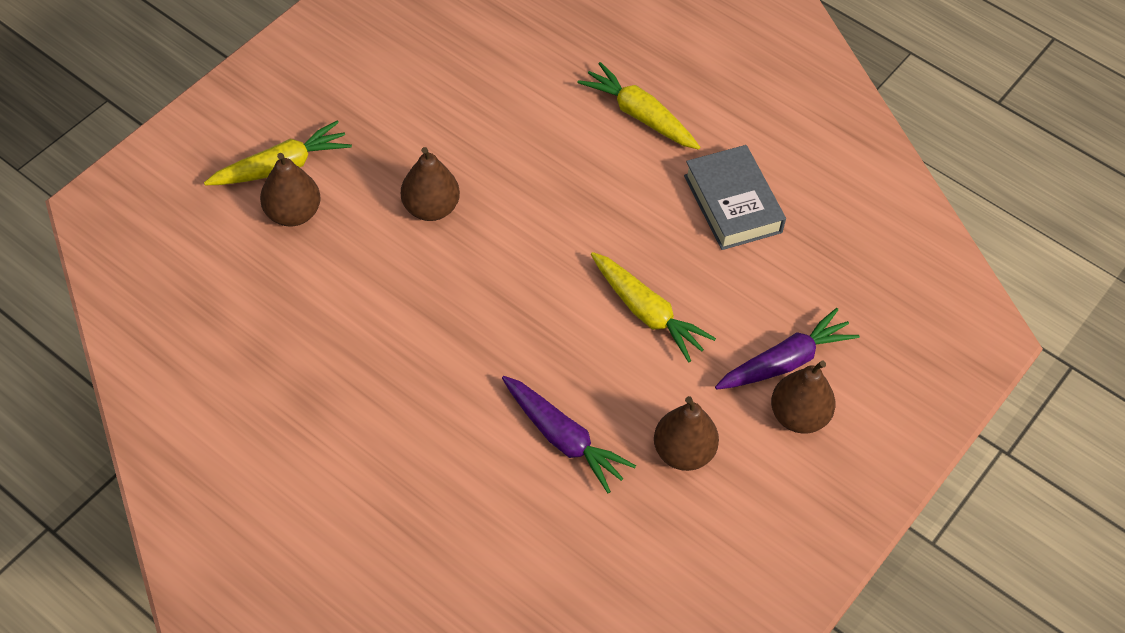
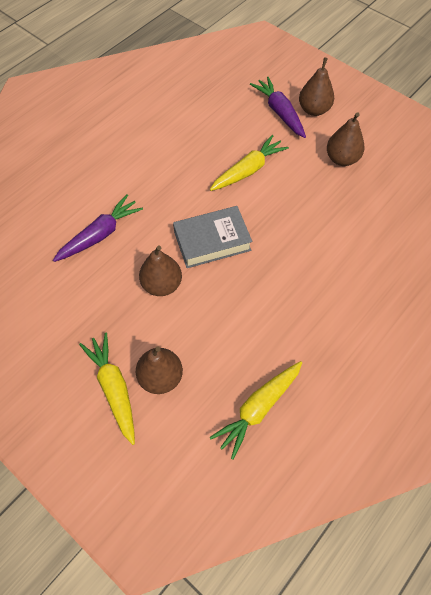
camera: 85 degrees left, 5 degrees up
purple carrot [502,376,636,493] -> purple carrot moved to [53,195,143,262]
yellow carrot [578,62,700,150] -> yellow carrot moved to [210,361,302,460]
grey book [684,145,786,250] -> grey book moved to [173,206,252,268]

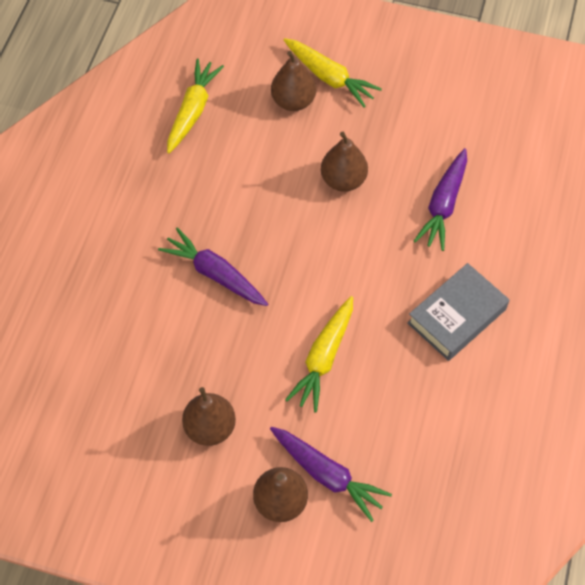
camera: 155 degrees right, 0 degrees up
grey book [173,206,252,268] -> grey book moved to [407,263,509,361]
none -> purple carrot [158,227,268,306]

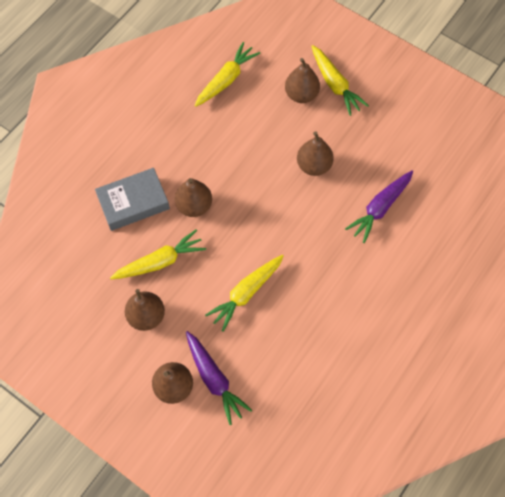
camera: 20 degrees right, 5 degrees up
purple carrot [158,227,268,306] -> brown pear [175,178,212,217]
grey book [407,263,509,361] -> grey book moved to [95,168,170,231]
none -> yellow carrot [110,230,206,279]

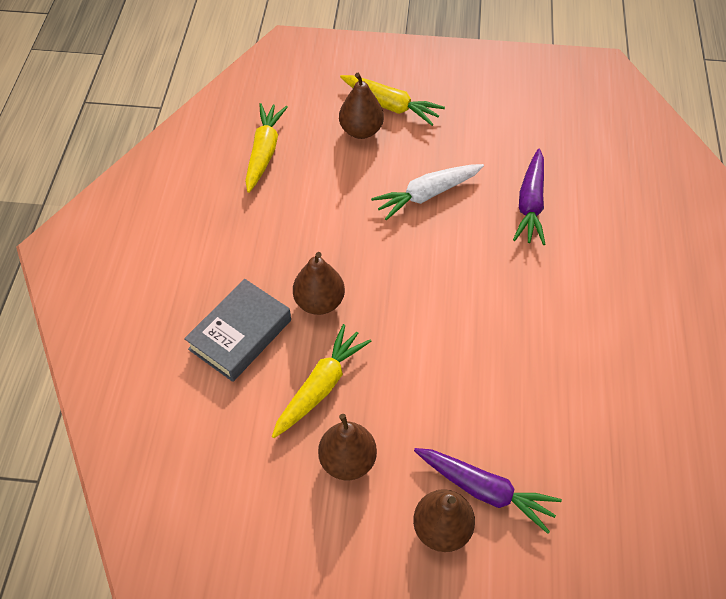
camera: 30 degrees left, 10 degrees down
yellow carrot [205,255,284,332] -> none
brown pear [297,132,333,176] -> white carrot [371,164,484,220]

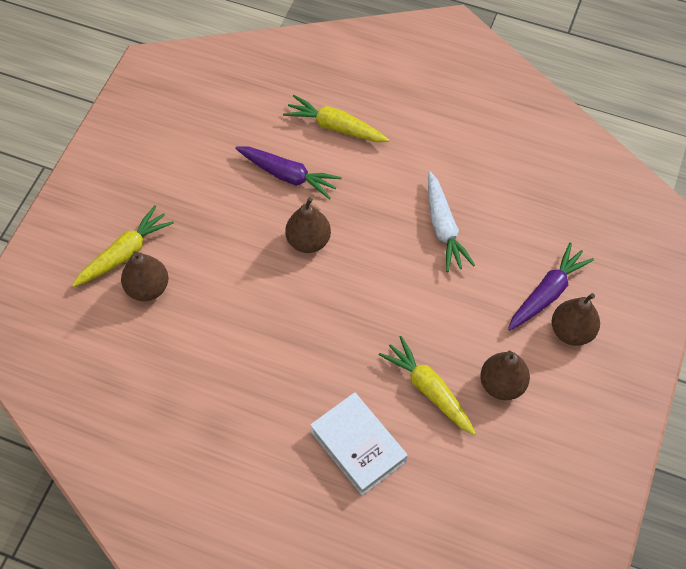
camera: 75 degrees left, 5 degrees up
grey book [184,279,291,382] -> white book [310,392,407,496]
yellow carrot [245,103,288,193] -> yellow carrot moved to [283,95,389,142]
brown pear [293,252,345,315] -> brown pear moved to [285,197,331,253]
white carrot [371,164,484,220] -> white carrot moved to [428,172,475,272]

